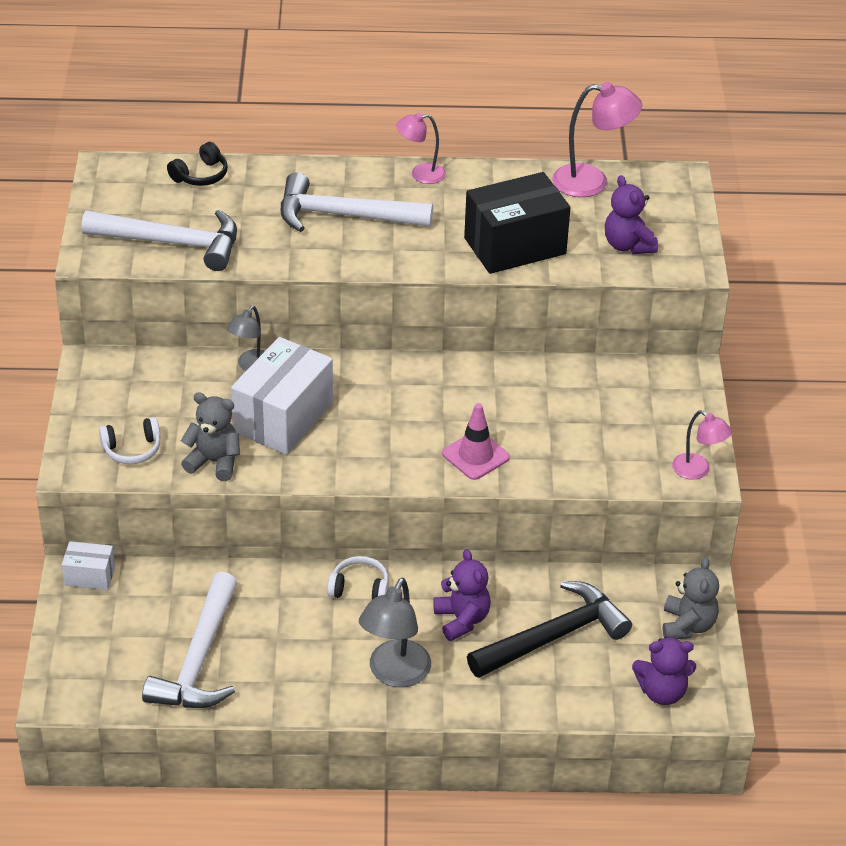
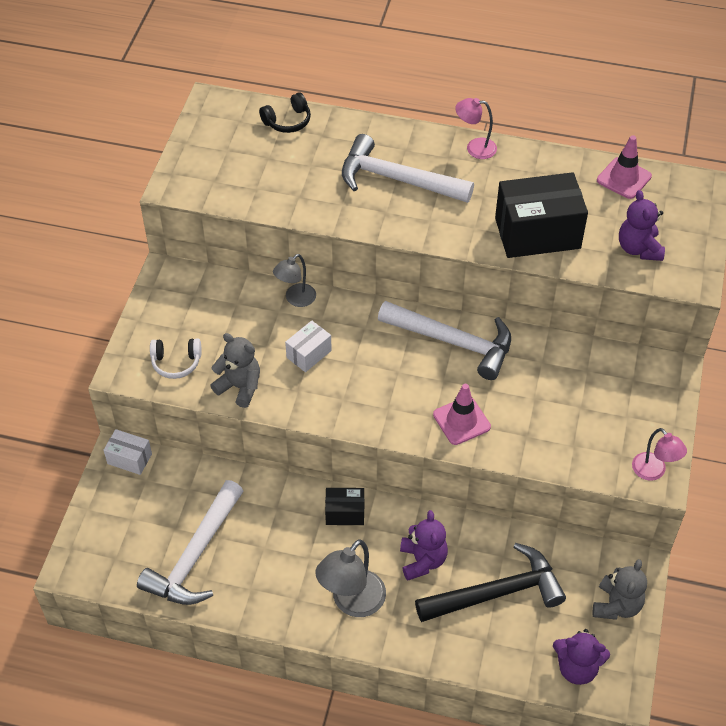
camera: 15 degrees right, 10 degrees up
white hammer [82,210,237,271] -> white hammer moved to [378,301,511,380]
white box [231,337,333,455] -> white box [285,321,332,372], size x0.50
white headphones [327,556,389,599] -> black box [325,488,364,525]
pink lamp [552,82,642,197] -> pink traffic cone [597,135,652,199]

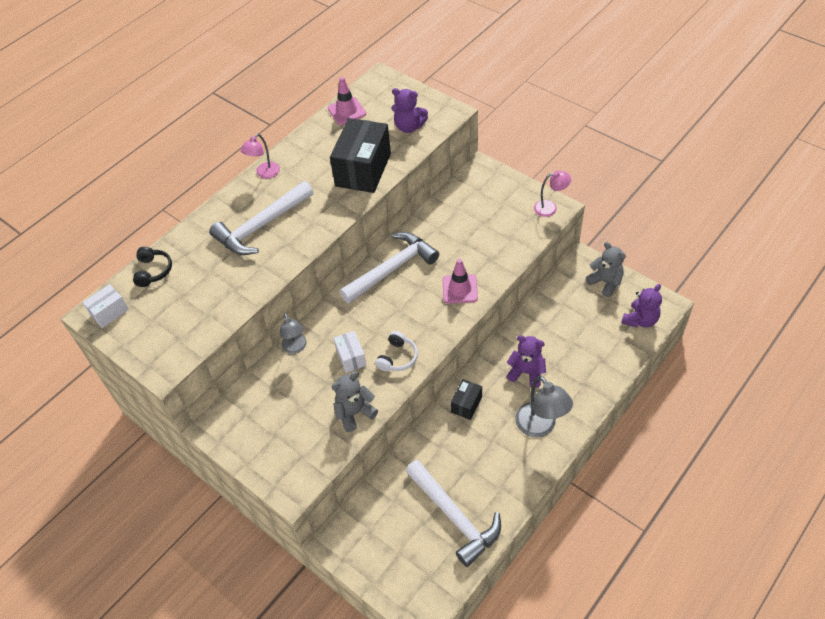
camera: 60 degrees left, 0 degrees up
white box [104,429,152,475] -> white box moved to [82,284,129,328]
white headphones [150,338,201,379] -> white headphones moved to [375,331,418,371]
black hammer [415,543,566,622] -> none

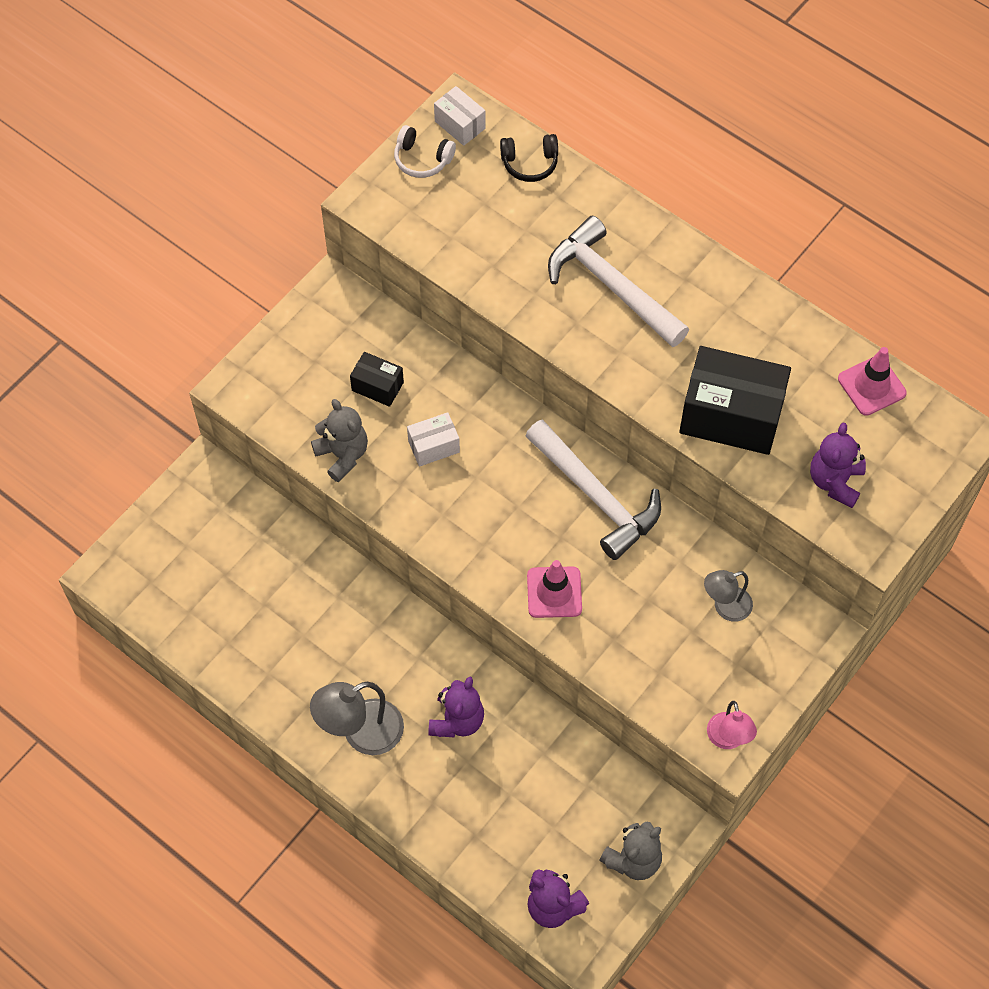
camera: 85 degrees right, 10 degrees up
pink lamp [241,134,280,179] -> none
grey lamp [279,313,307,354] -> grey lamp moved to [704,570,753,622]
white headphones [375,331,418,371] -> white headphones moved to [394,125,456,178]
white hammer [405,460,501,567] -> none
black box [451,379,482,420] -> black box moved to [350,352,404,407]

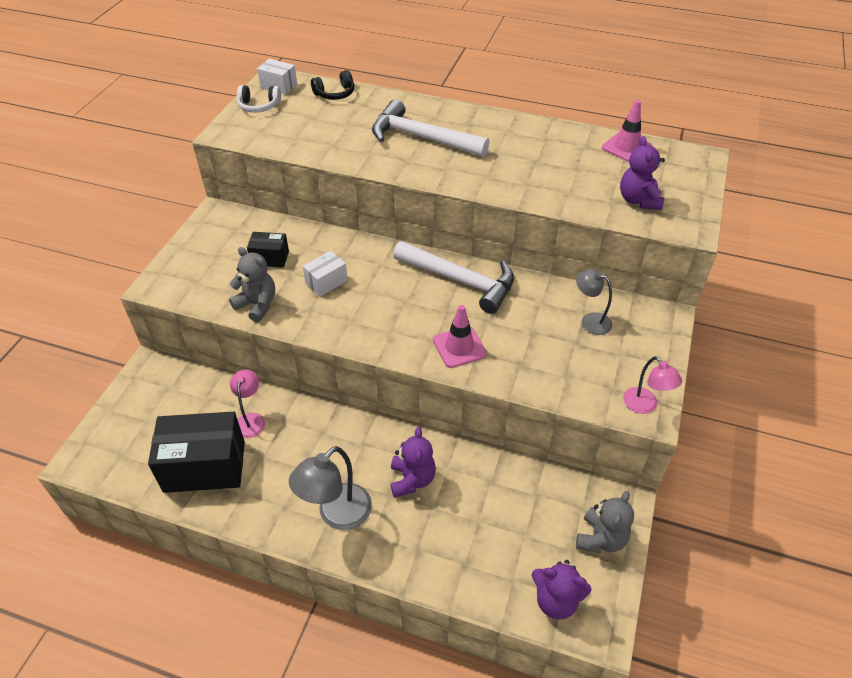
camera: 20 degrees left, 15 degrees down
black box [679,346,791,455] -> black box moved to [148,412,245,493]
grey lamp [704,570,753,622] -> grey lamp turned 75 degrees clockwise [576,269,612,335]
none -> pink lamp [230,369,265,438]

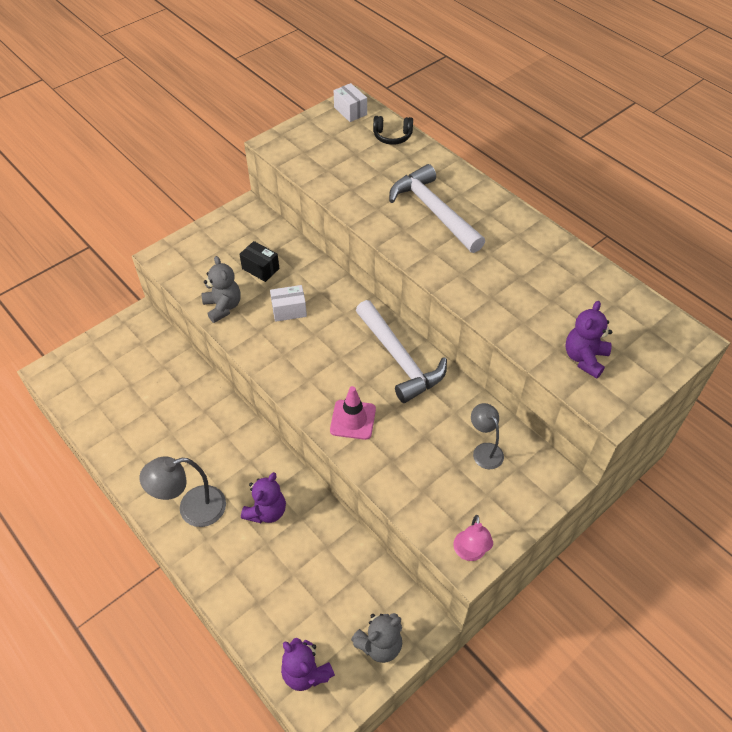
camera: 30 degrees right, 5 degrees up
black box [148,412,245,493] -> none
pink lamp [230,369,265,438] -> none
white headphones [237,85,281,113] -> none
pink traffic cone [602,100,652,162] -> none

